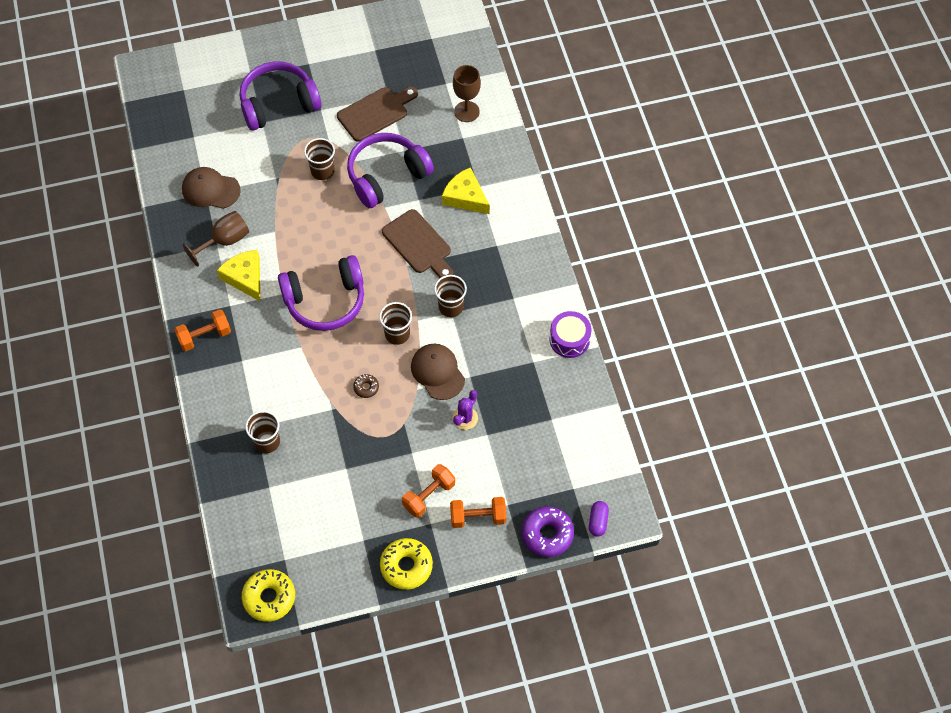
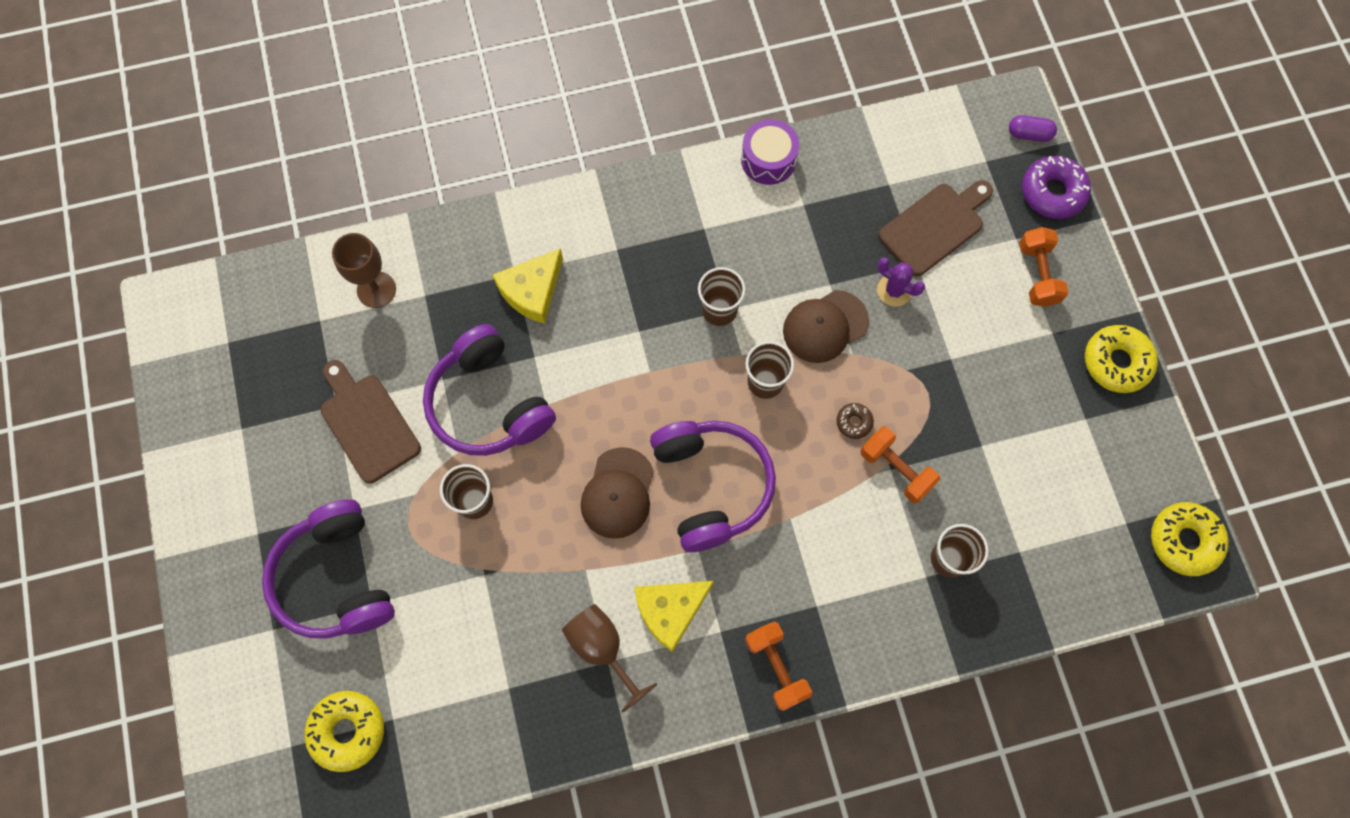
camera: 90 degrees left, 10 degrees up
brown cap [182,167,241,209] -> brown cap moved to [581,447,654,539]
brown cutting board [382,209,453,278] -> brown cutting board moved to [878,180,993,276]
orange dumbbell [402,464,455,518] -> orange dumbbell moved to [860,427,940,503]
none -> yellow donut [304,691,384,772]

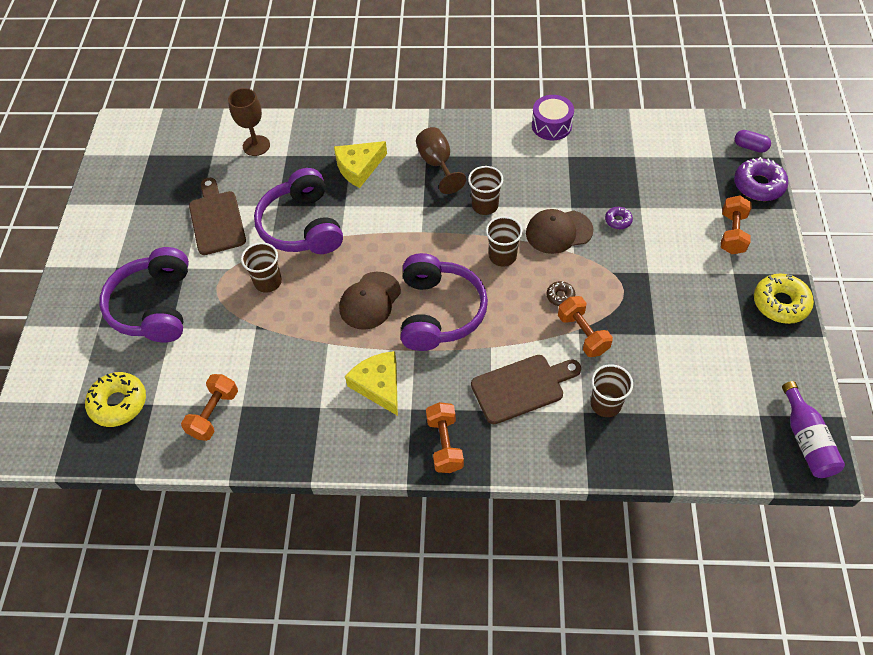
camera: 20 degrees right, 15 degrees down
brown goblet [562,604,658,712] -> brown goblet moved to [416,127,466,194]
yellow cheese [634,581,714,652] -> yellow cheese turned 75 degrees clockwise [345,351,398,416]
purple cactus [877,258,925,307] -> purple donut [605,207,633,229]
brown cutting board [878,180,993,276] -> brown cutting board moved to [471,355,581,424]
yellow donut [1151,502,1229,576] -> purple bottle [782,381,845,478]
none -> orange dumbbell [181,374,238,441]

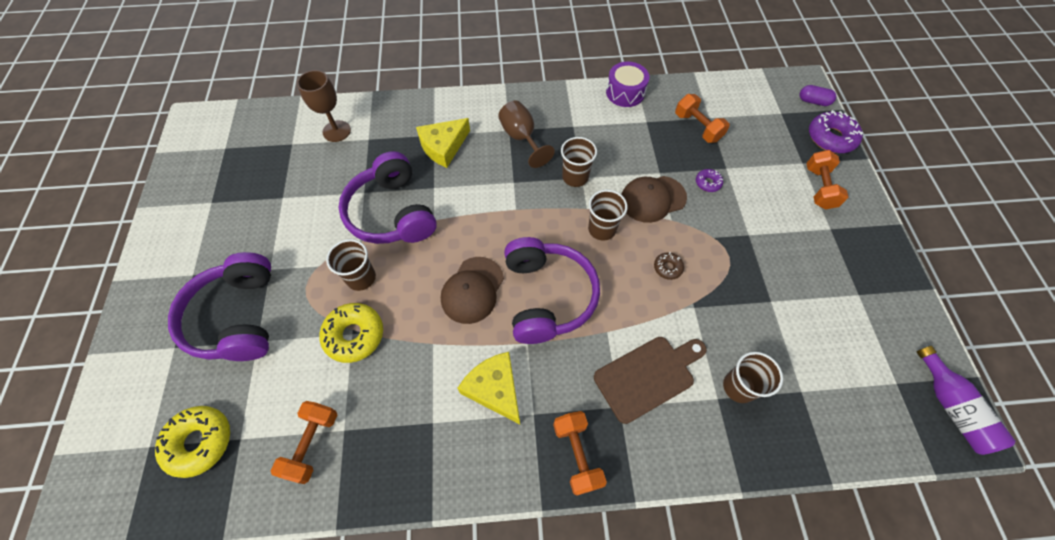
camera: 10 degrees left, 5 degrees up
brown cutting board [189,178,246,255] -> none
orange dumbbell [558,296,613,357] -> orange dumbbell moved to [675,94,730,143]
yellow donut [754,274,814,324] -> yellow donut moved to [319,303,383,363]

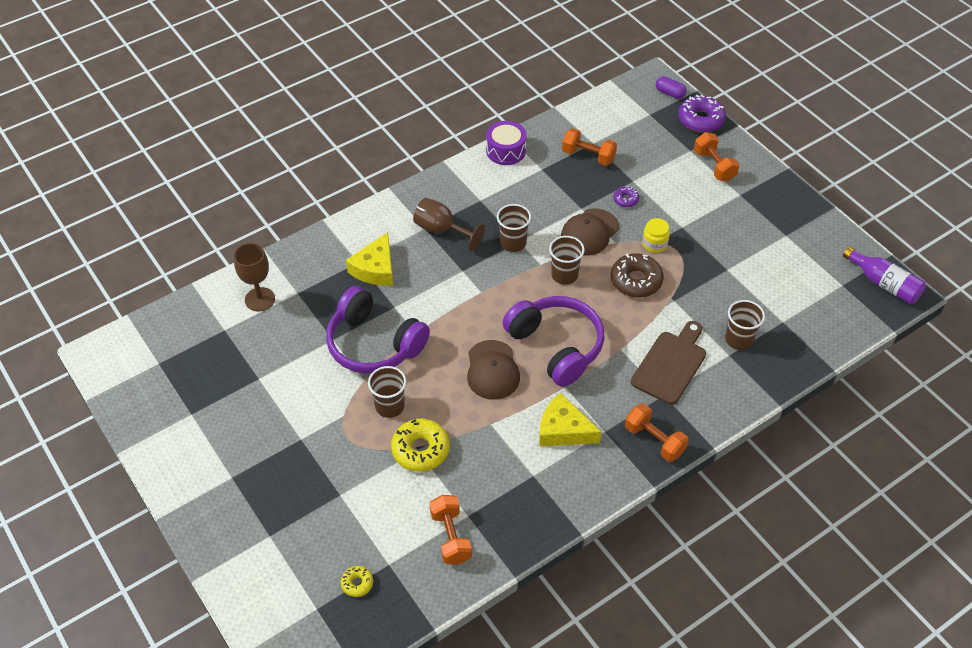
camera: 30 degrees left, 10 degrees down
yellow donut [155,406,230,478] -> yellow donut [341,566,373,597], size x0.51
purple headphones [168,252,271,361] -> none
brown donut [654,252,684,280] -> brown donut [611,253,664,298], size x1.94
purple capsule [800,85,836,106] -> purple capsule turned 45 degrees clockwise [656,76,686,99]
none -> yellow jar [642,218,670,253]

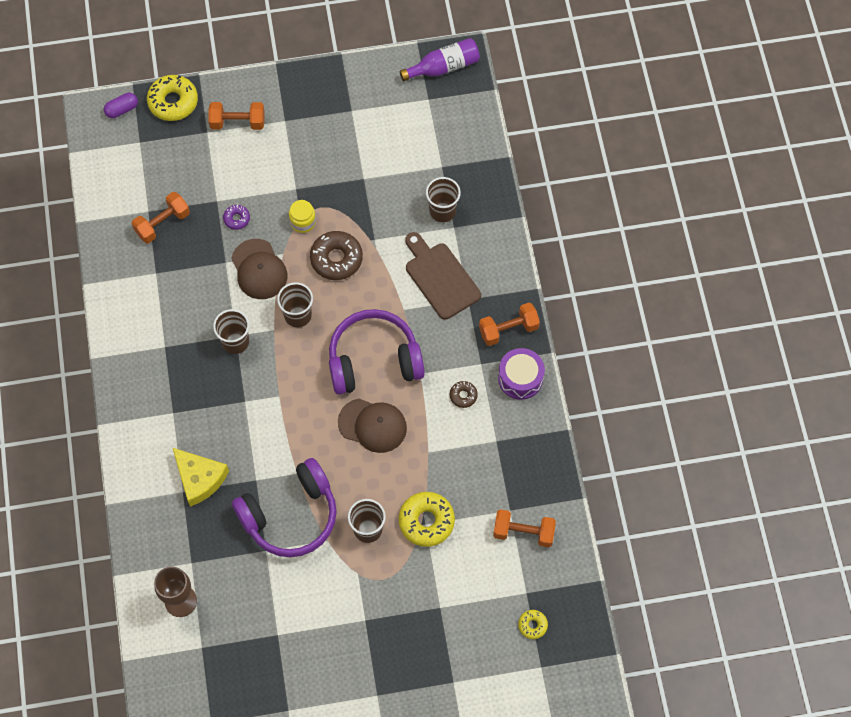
camera: 65 degrees left, 15 degrees up
brown goblet [413,198,485,251] -> none
purple drum [486,121,527,165] -> purple drum moved to [498,348,545,400]
yellow cheese [539,392,601,446] -> brown donut [450,381,478,408]
purple donut [678,95,726,133] -> yellow donut [147,75,198,121]

